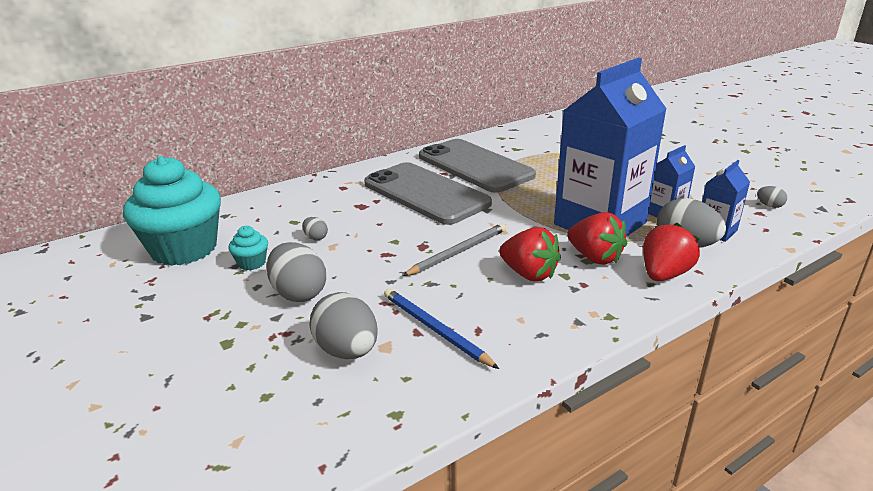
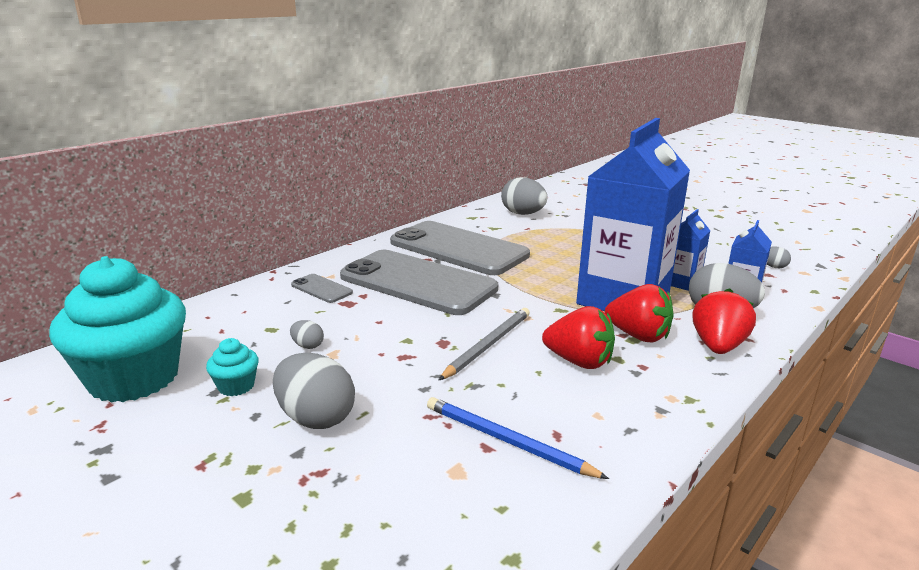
camera: 15 degrees left, 5 degrees down
grey egg [309,292,378,359] -> grey egg moved to [501,177,547,215]
none -> grey phone [291,274,353,303]

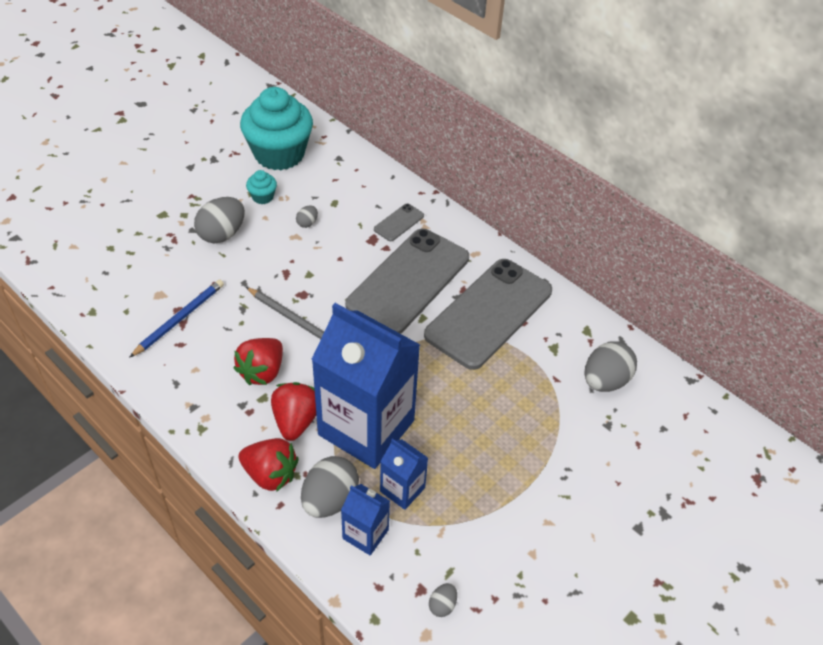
camera: 90 degrees right, 25 degrees up
red strawberry [605,284,674,342] -> red strawberry turned 150 degrees clockwise [271,382,316,441]

